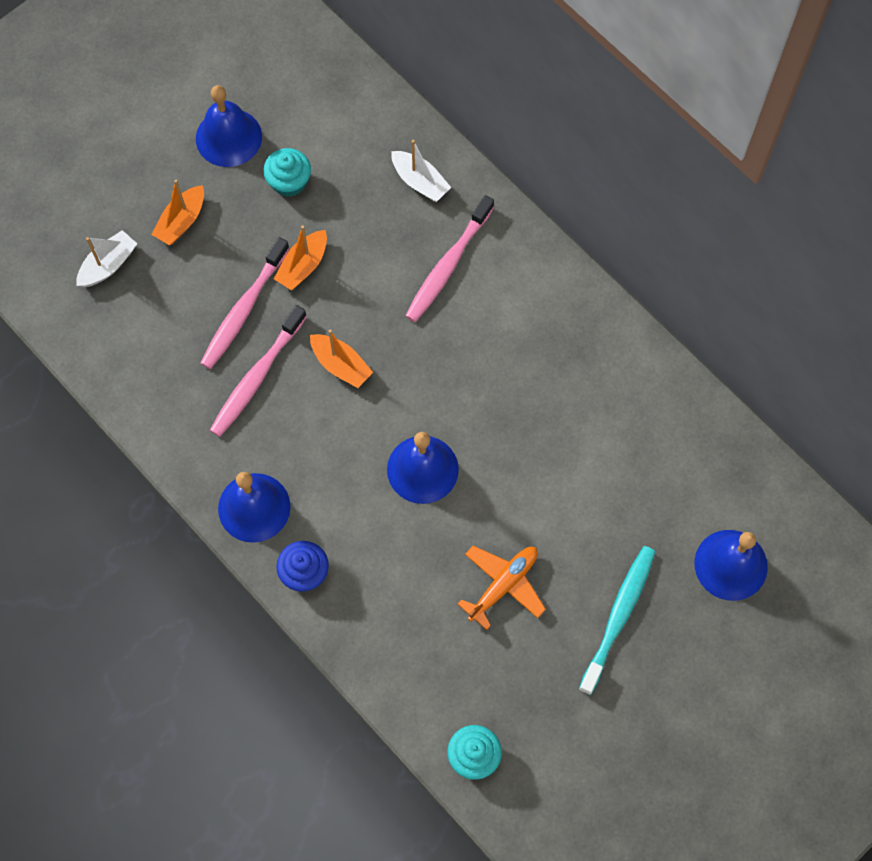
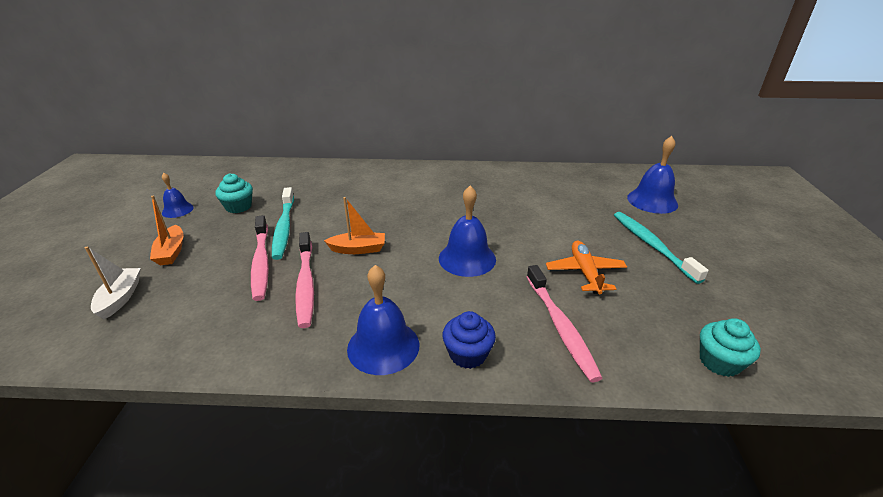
camera: 45 degrees left, 35 degrees down
blue bell [196,85,262,167] -> blue bell [162,173,194,218], size x0.59
orange boat [274,226,327,290] -> turquoise toothbrush [272,187,294,260]
white boat [391,140,451,202] -> none
pink toothbrush [405,195,494,322] -> pink toothbrush moved to [527,265,603,382]

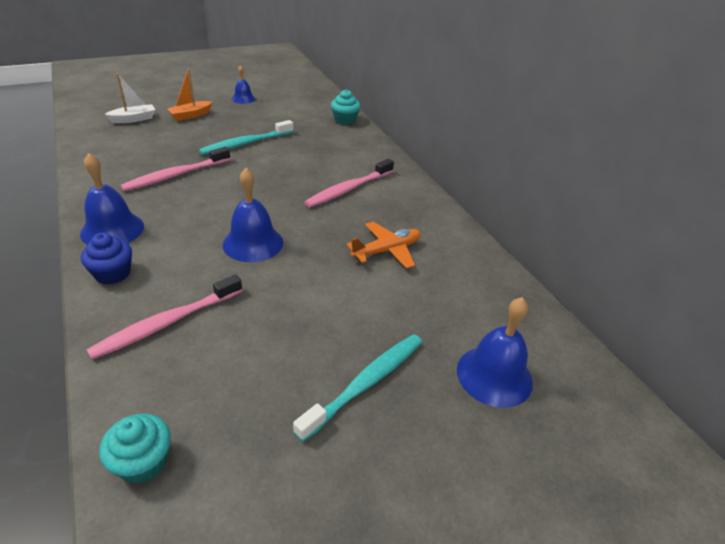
camera: 60 degrees right, 5 degrees up
turquoise cupcake [215,173,253,213] -> turquoise cupcake moved to [331,89,360,125]
pink toothbrush [251,215,269,301] -> pink toothbrush moved to [304,159,394,207]
orange boat [324,197,385,254] -> none
orange plane [546,241,627,294] -> orange plane moved to [346,222,421,269]

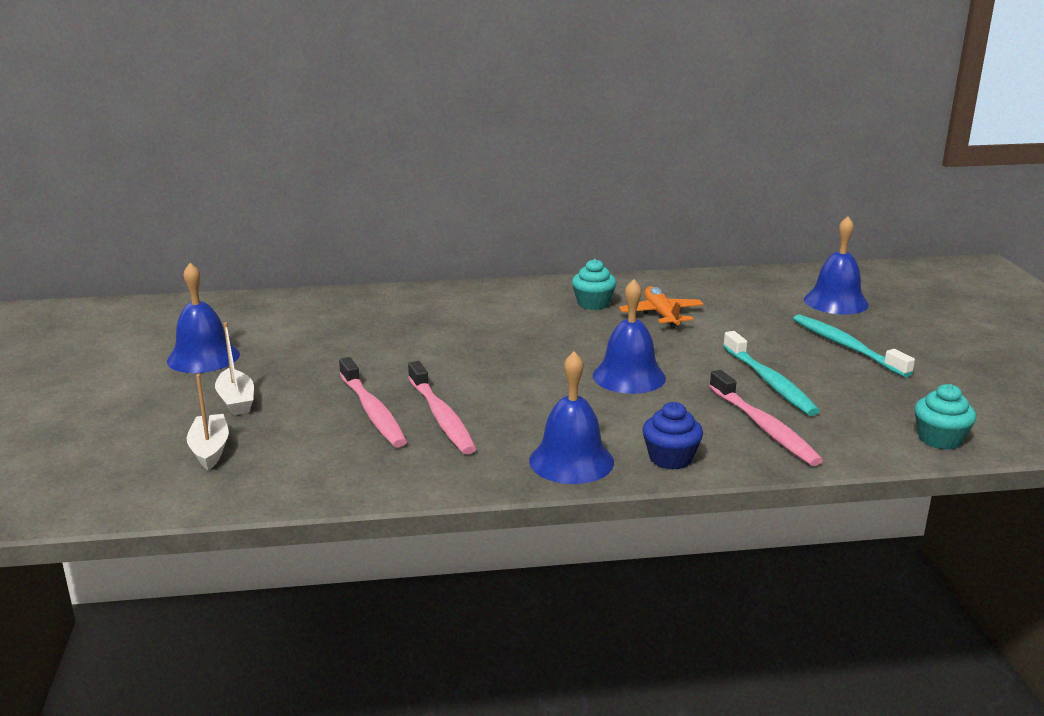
camera: 70 degrees left, 15 degrees down
orange boat [167,69,212,121] -> white boat [215,322,254,415]
turquoise toothbrush [199,120,294,155] -> turquoise toothbrush moved to [723,331,820,416]
blue bell [232,65,255,104] -> blue bell [167,263,240,373], size x1.70
pink toothbrush [304,159,394,207] -> pink toothbrush moved to [339,357,407,447]
turquoise cupcake [331,89,360,125] -> turquoise cupcake moved to [572,259,616,310]

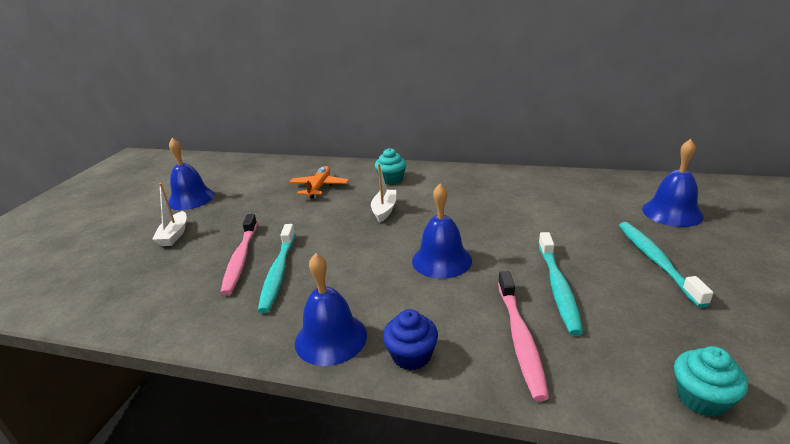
camera: 25 degrees right, 5 degrees up
white boat [187,374,229,470] -> white boat moved to [371,164,396,222]
pink toothbrush [408,361,476,455] -> turquoise toothbrush [258,224,295,313]
turquoise cupcake [572,259,616,310] -> turquoise cupcake moved to [375,148,406,185]
orange plane [619,286,704,329] -> orange plane moved to [290,166,349,199]

